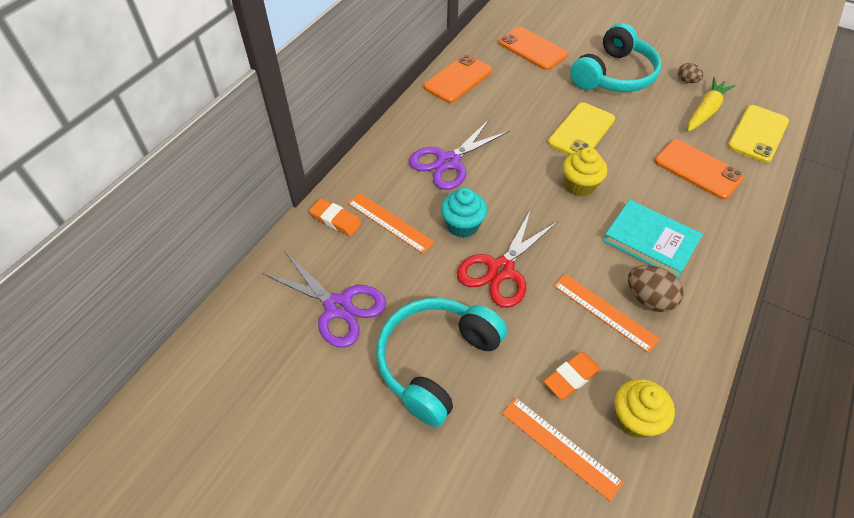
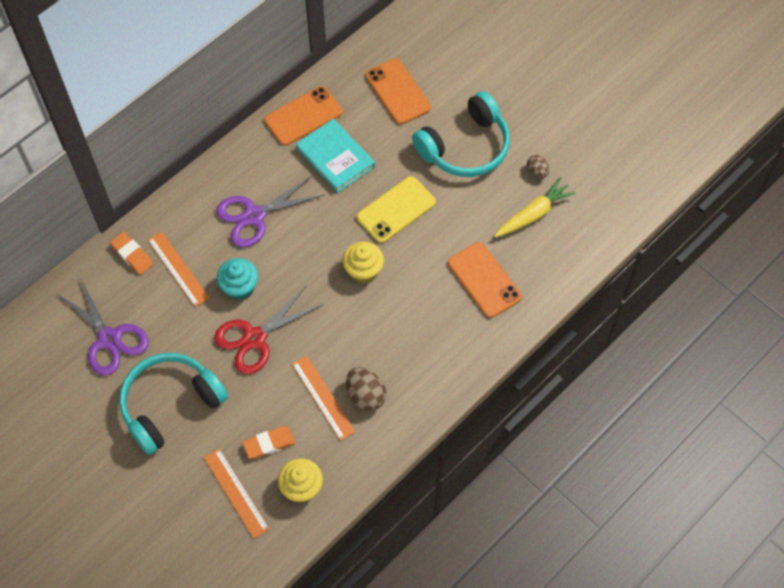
camera: 15 degrees right, 10 degrees up
turquoise book [603,200,703,278] -> turquoise book moved to [296,119,375,193]
yellow phone [728,105,789,163] -> none

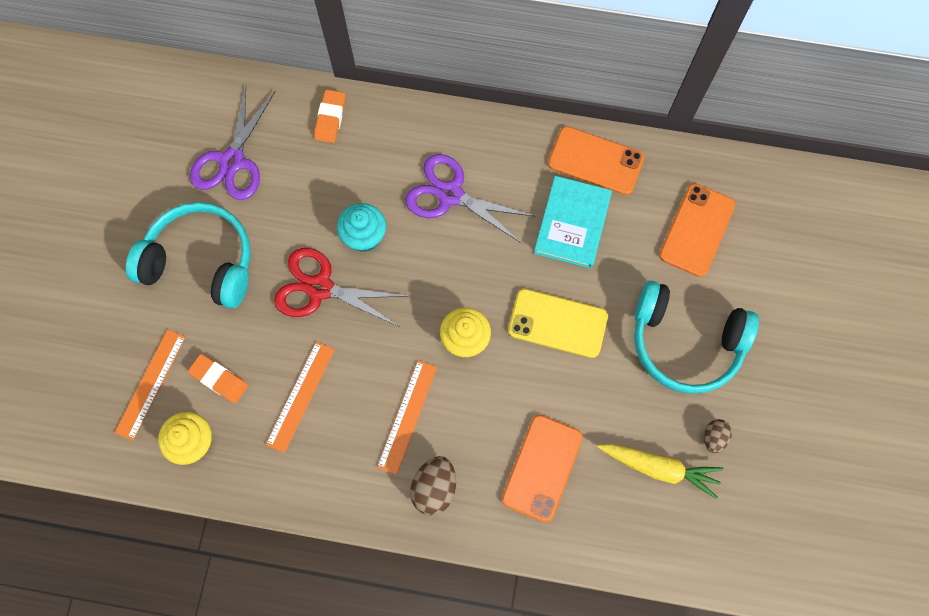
camera: 55 degrees right, 10 degrees up
orange ruler [148,232,209,307] -> orange ruler moved to [377,360,437,475]
brown egg [346,367,386,411] -> brown egg moved to [410,456,456,516]

